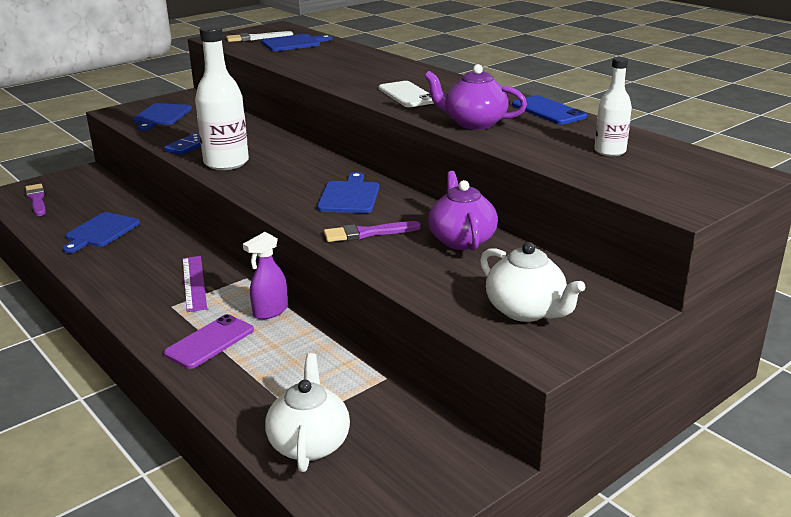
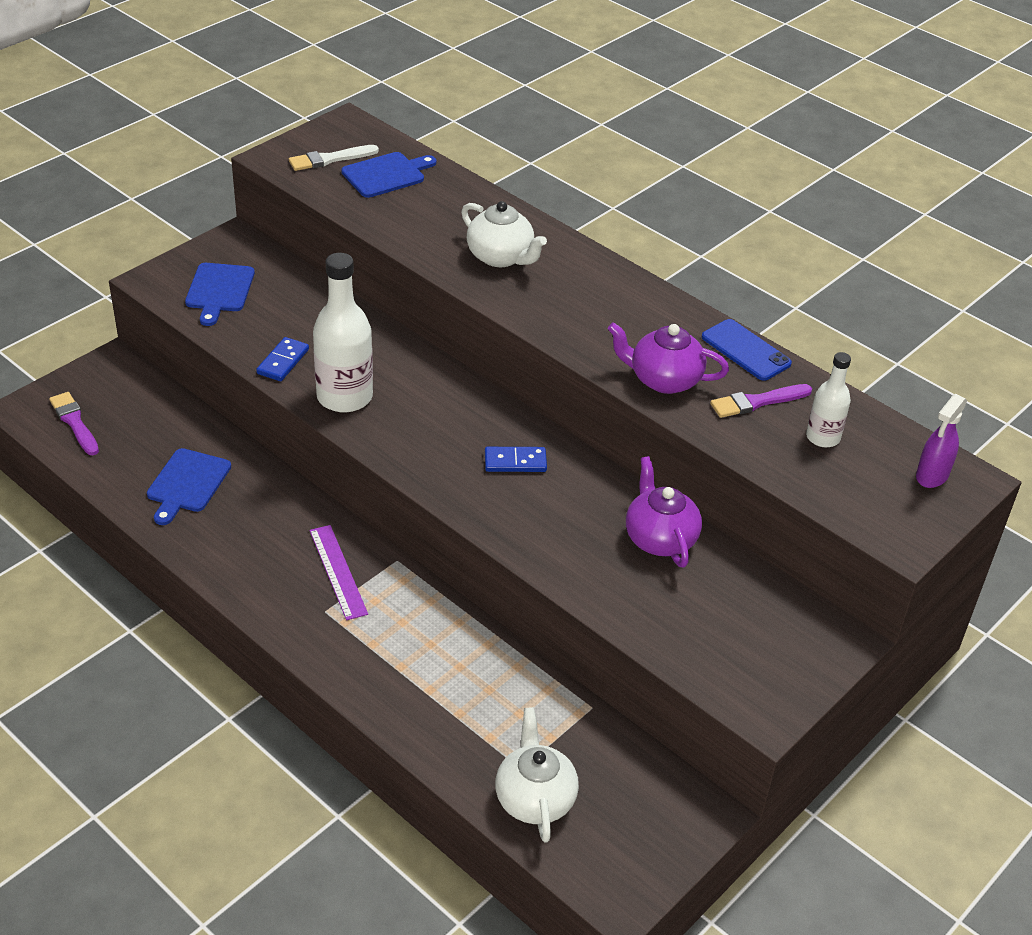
camera: 10 degrees left, 15 degrees up
purple phone [164,314,254,369] -> none
purple spray bottle [243,232,288,319] -> purple spray bottle moved to [916,394,967,488]
blue cutting board [317,172,379,213] -> blue domino [485,447,547,472]
purple brush [324,221,421,242] -> purple brush moved to [710,384,812,418]
white phone [379,81,434,107] -> none
white teapot [480,242,586,322] -> white teapot moved to [461,201,547,267]

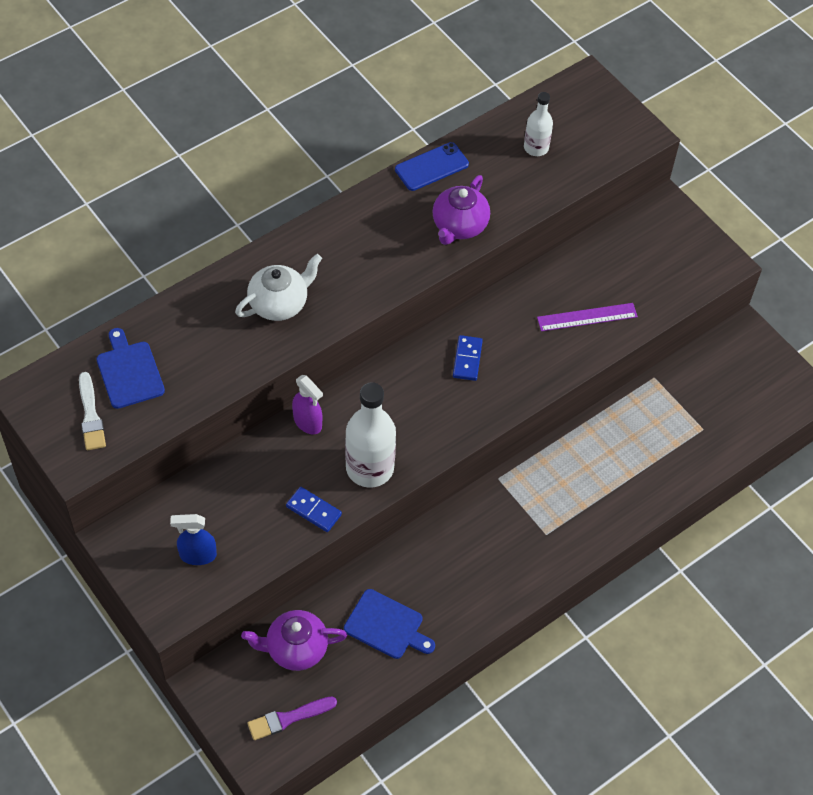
camera: 80 degrees left, 15 degrees up
blue cutting board [185,263,255,326] -> blue spray bottle [170,514,217,565]
purple ruler [309,525,368,620] -> purple ruler moved to [537,303,638,331]
white teapot [495,707,579,842] -> none
purple teapot [626,456,702,567] -> purple teapot moved to [241,610,347,671]
purple brush [710,384,812,418] -> none
purple spray bottle [916,394,967,488] -> purple spray bottle moved to [292,375,323,434]

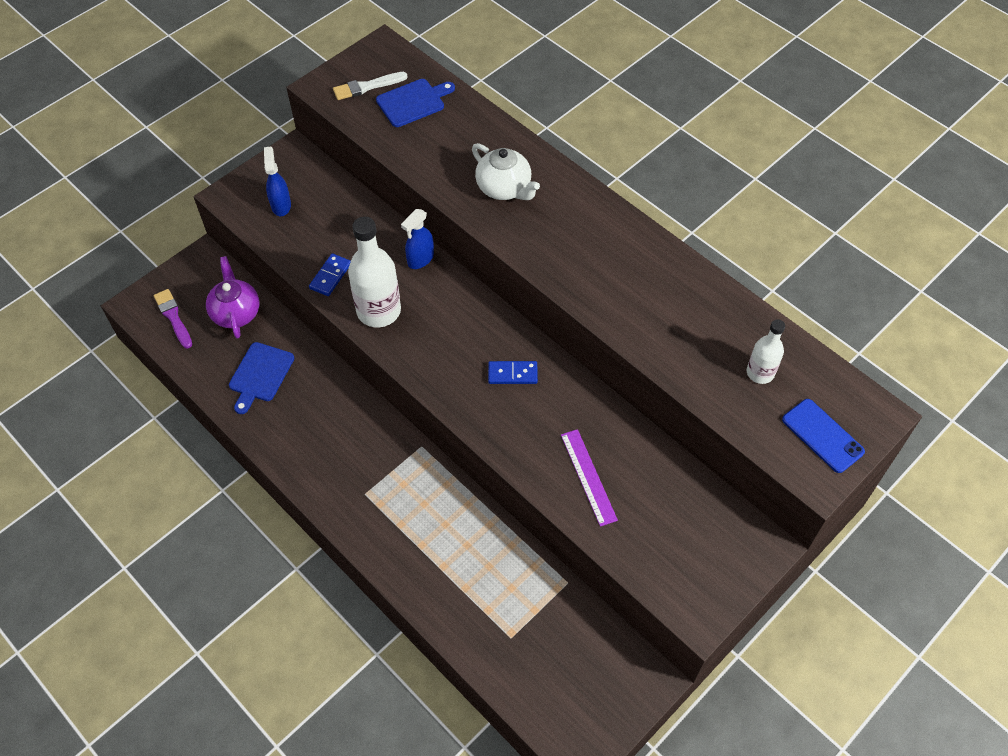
camera: 85 degrees right, 0 degrees up
purple spray bottle [292,375,323,434] -> blue spray bottle [401,209,434,269]
blue phone [395,142,469,191] -> blue phone moved to [782,399,865,473]
purple teapot [432,175,490,245] -> none

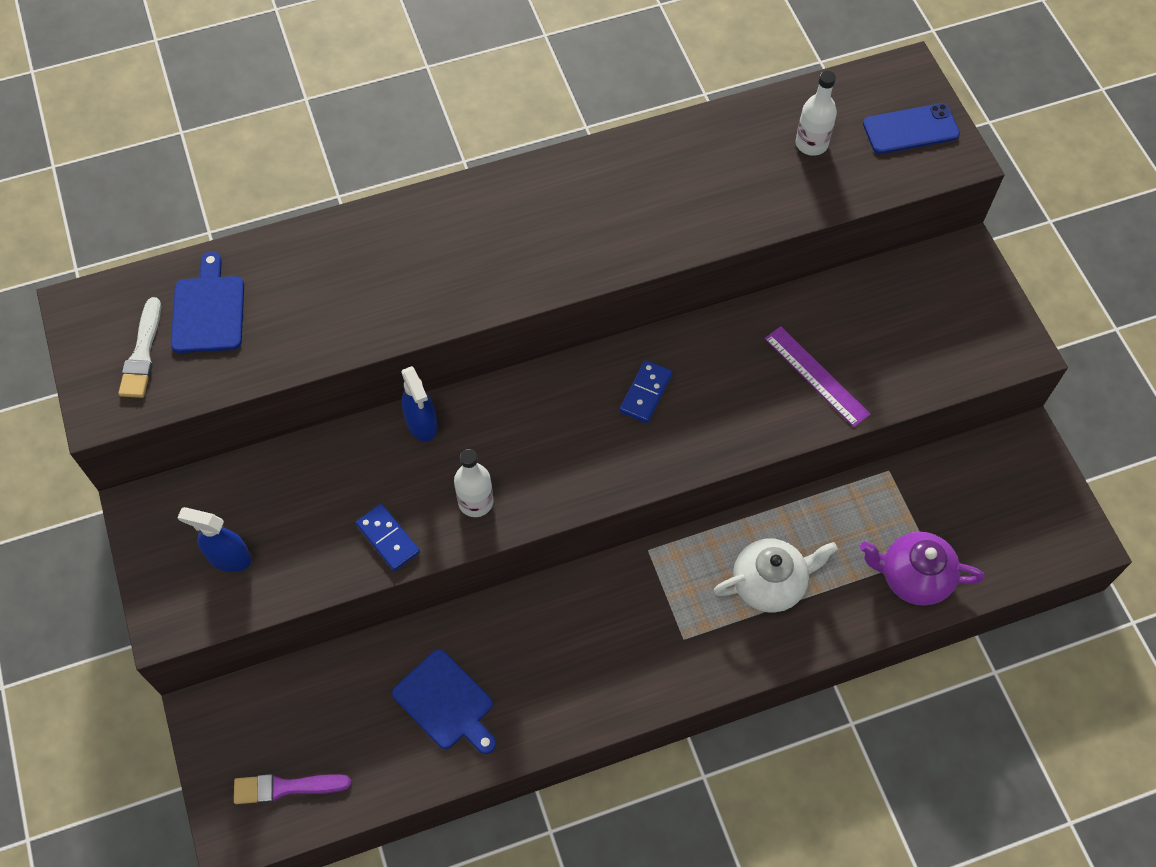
camera: 65 degrees left, 5 degrees up
purple teapot [206,256,259,339] -> purple teapot moved to [860,532,984,606]
white bottle [348,217,401,327] -> white bottle [454,449,493,517], size x0.57
white teapot [472,143,540,200] -> white teapot moved to [714,538,838,613]
purple ruler [561,429,618,527] -> purple ruler turned 45 degrees clockwise [764,326,871,427]

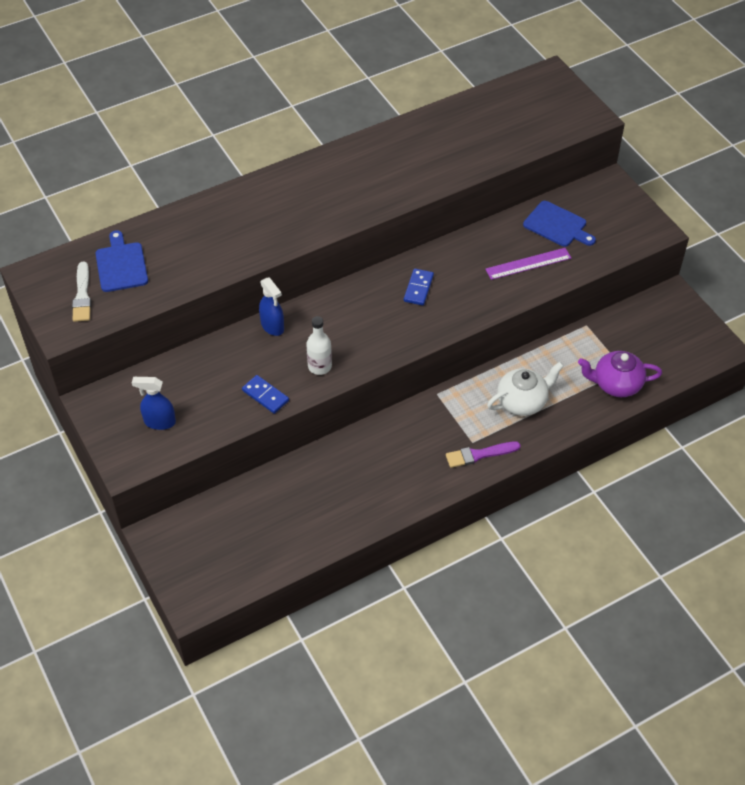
camera: 10 degrees left, 10 degrees down
purple brush [234,774,351,804] -> purple brush moved to [446,441,521,468]
blue cutting board [392,649,496,754] -> blue cutting board moved to [523,201,596,247]
purple ruler [764,326,871,427] -> purple ruler turned 60 degrees counterclockwise [485,248,571,280]
white bottle [796,71,837,156] -> none
blue phone [863,103,960,154] -> none

